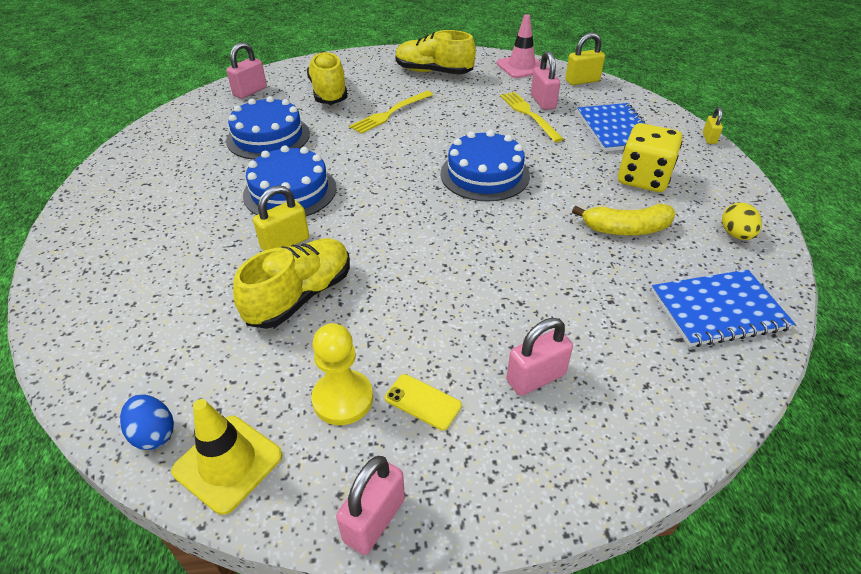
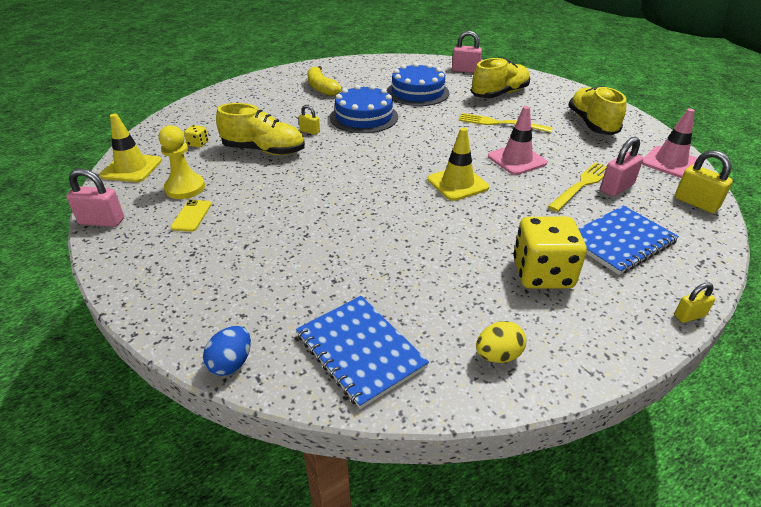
camera: 65 degrees right, 5 degrees down
blue egg [120,395,174,450] -> blue egg moved to [203,326,251,376]
yellow padlock [253,185,309,251] -> yellow padlock [299,105,320,135], size x0.60
blue cake [440,130,530,202] -> yellow traffic cone [428,128,489,201]
pink padlock [506,318,573,396] -> none
yellow banana [572,204,676,235] -> yellow banana moved to [307,66,342,96]
none -> yellow dice [184,125,209,148]
none -> pink traffic cone [488,106,547,175]

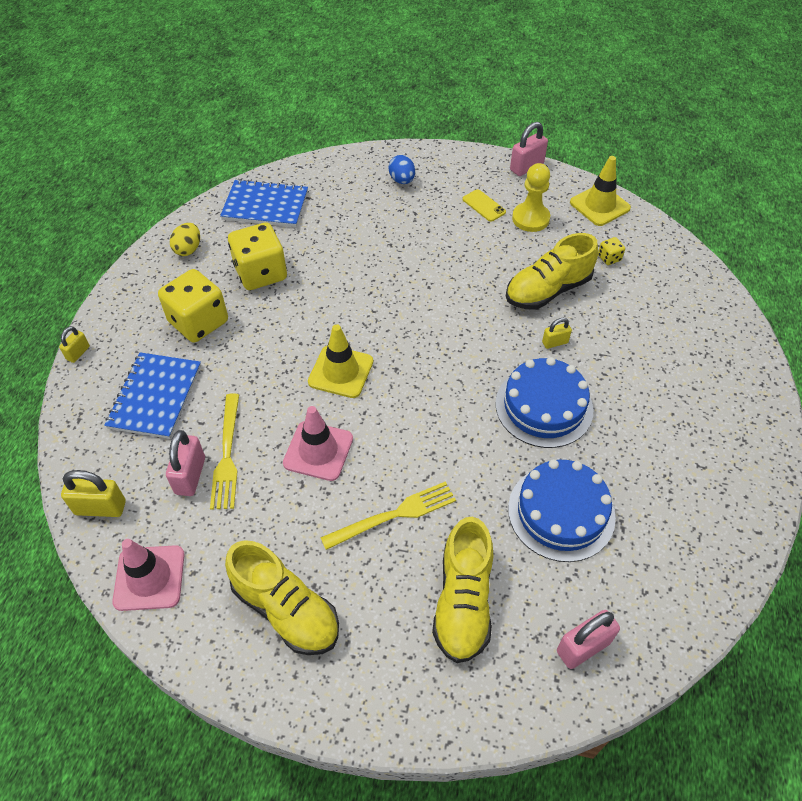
camera: 135 degrees right, 15 degrees up
blue egg [203,326,251,376] -> blue egg moved to [389,155,415,184]
yellow banana [307,66,342,96] -> none
none -> yellow dice [228,222,287,290]

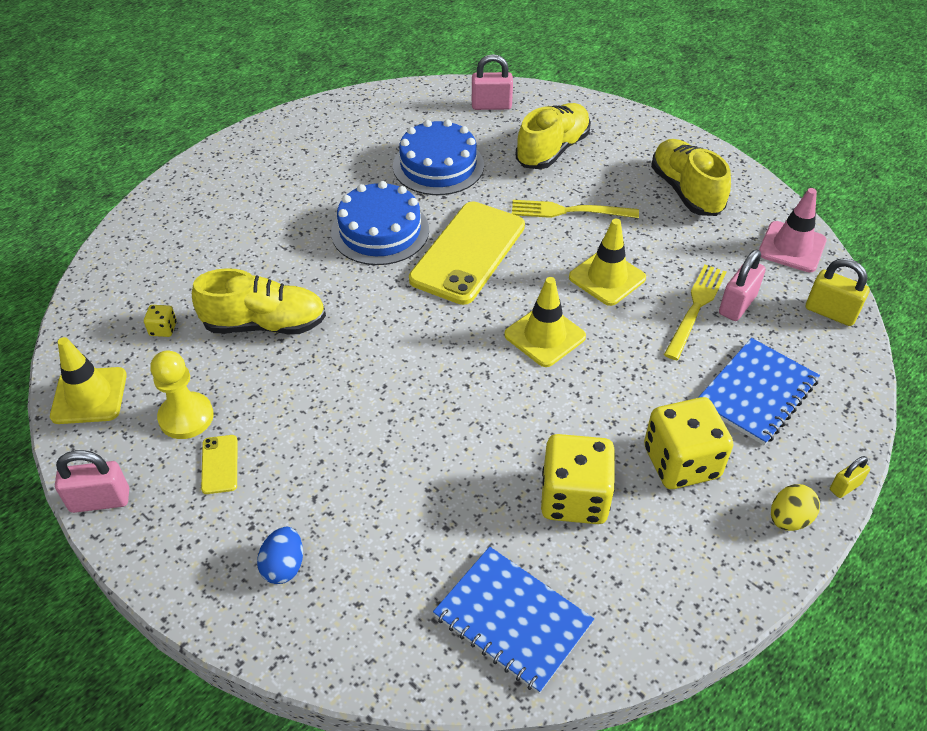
camera: 150 degrees left, 5 degrees down
yellow egg [170,223,200,256] -> yellow egg moved to [771,484,820,531]
pink traffic cone [283,406,353,481] -> yellow traffic cone [569,219,646,306]
yellow padlock [542,318,572,349] -> none
none -> yellow phone [409,201,525,305]

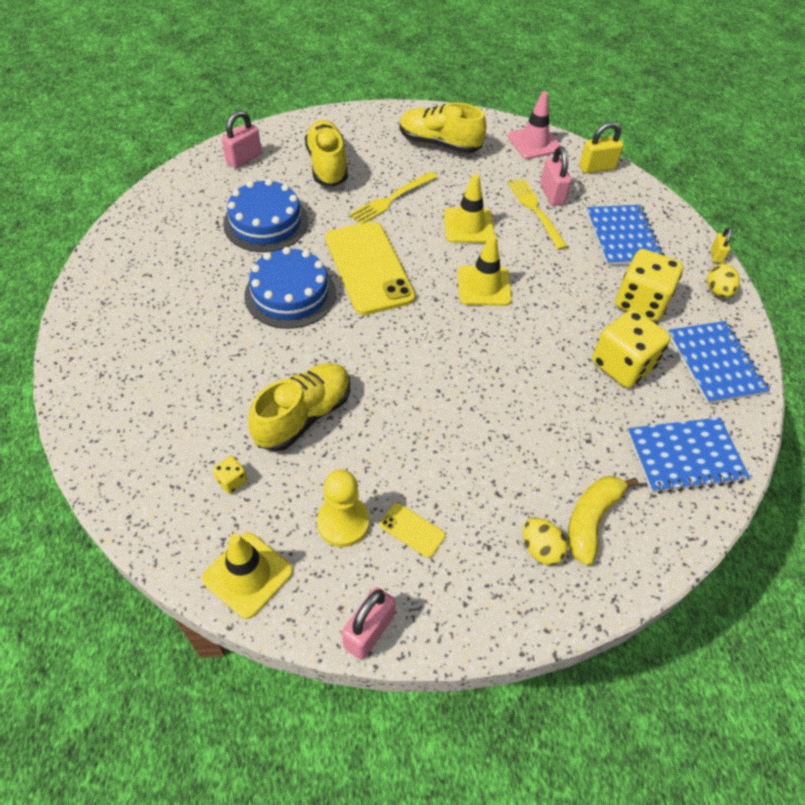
camera: 50 degrees left, 5 degrees up
blue egg [257,527,303,584] -> yellow egg [523,518,568,565]
none -> yellow banana [568,476,639,566]
none -> blue notebook [668,321,770,404]

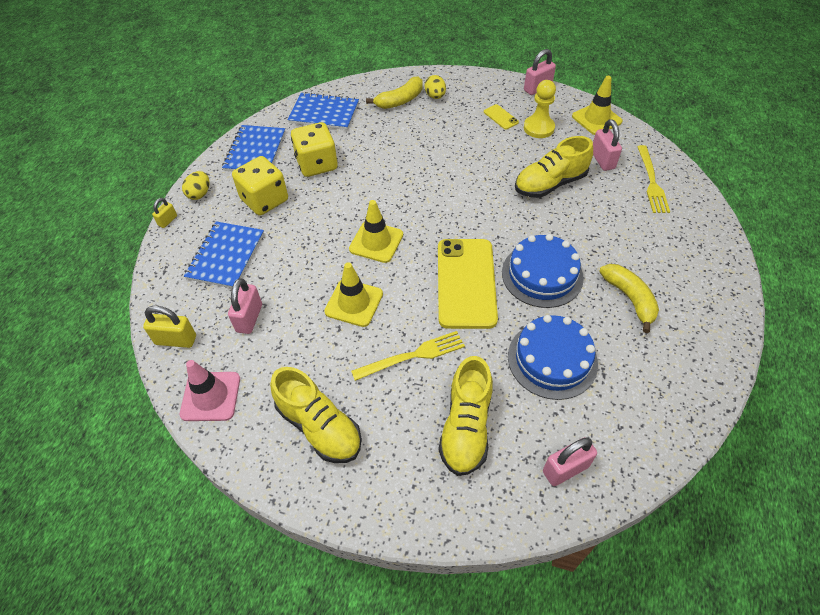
camera: 155 degrees left, 0 degrees up
yellow dice [212,456,248,494] -> pink padlock [593,119,622,171]
yellow fork [508,179,568,250] -> yellow fork moved to [637,145,670,213]
none -> yellow banana [599,264,659,333]

